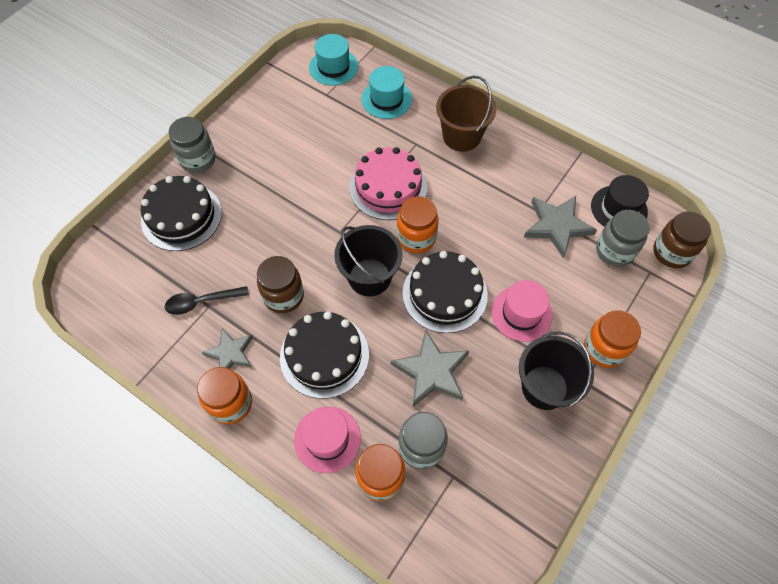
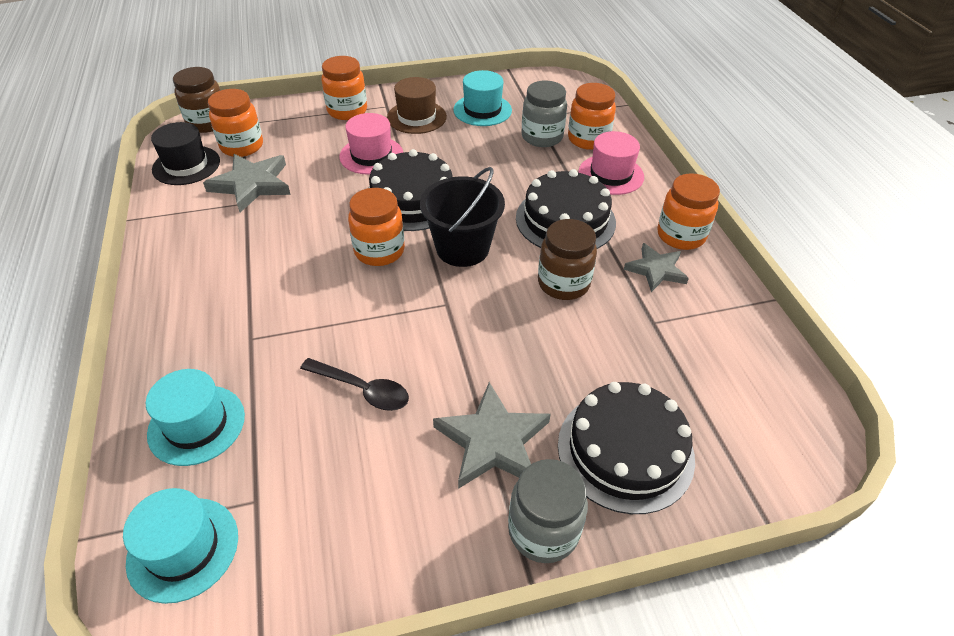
camera: 140 degrees left, 15 degrees down
black spoon [165,286,249,315] -> black spoon moved to [300,358,409,411]
pink cake [349,147,427,220] -> none
grey star [391,329,469,407] -> grey star moved to [433,382,551,489]
brown bucket [436,76,496,152] -> none
black bucket [519,332,594,410] -> brown hat [387,77,447,134]
grey jar [596,210,650,267] -> orange jar [208,89,263,157]
none -> turquoise hat [453,70,512,126]

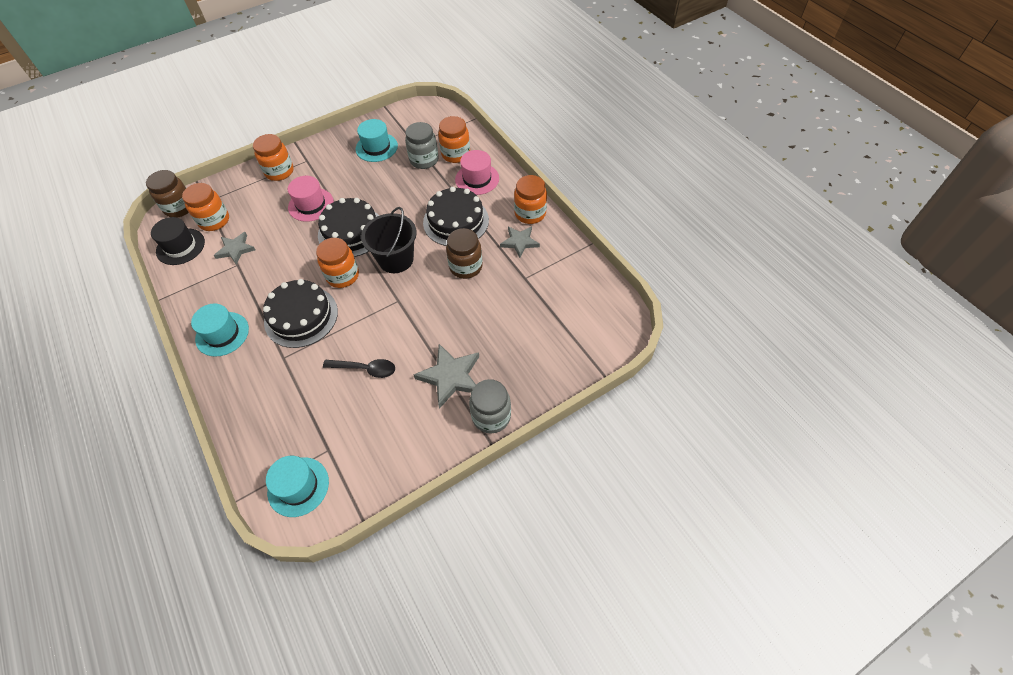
camera: 15 degrees left, 10 degrees up
turquoise hat [146,369,245,466] -> turquoise hat moved to [191,303,249,357]
grey star [203,154,291,212] -> grey star [214,232,255,265], size x0.66
brown hat [387,77,447,134] -> none
black cake [558,382,695,514] -> black cake moved to [263,279,338,348]

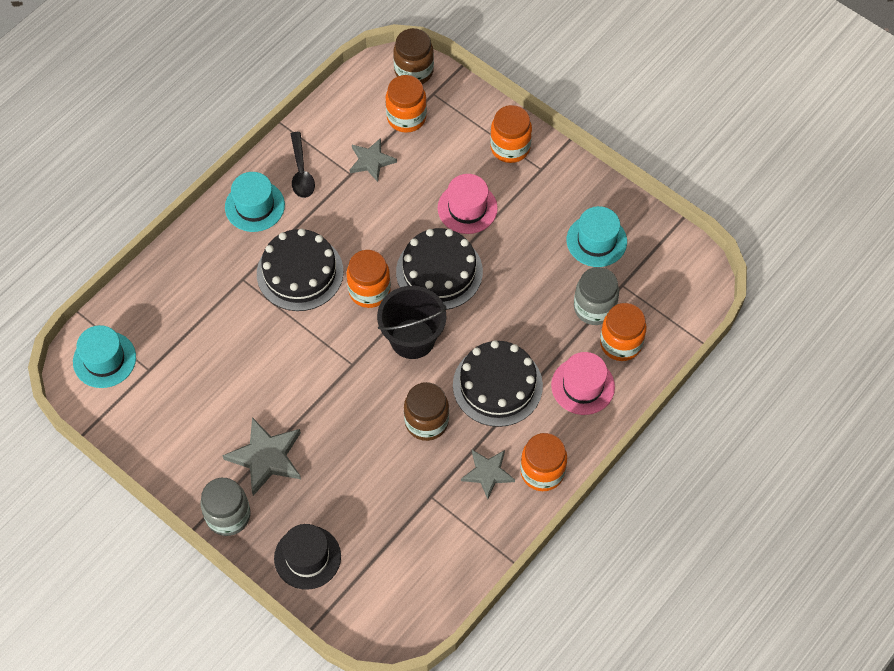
camera: 70 degrees right, 5 degrees up
black hat [151,217,205,265] -> black hat moved to [274,524,341,590]
black spoon [323,359,395,378] -> black spoon moved to [291,132,315,198]

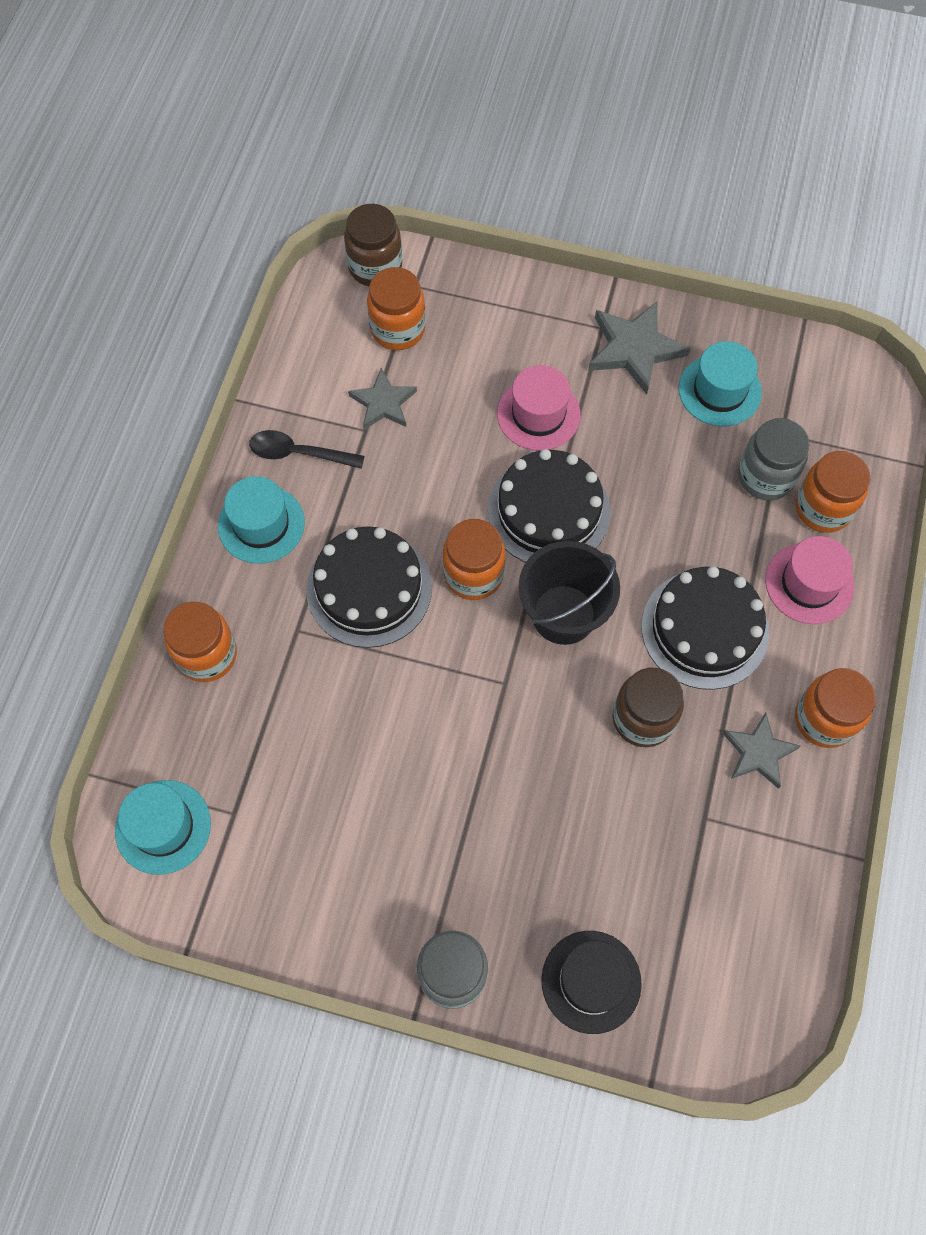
camera: 25 degrees left, 5 degrees up
grey star [222,417,301,496] -> grey star moved to [588,301,690,395]
black spoon [291,132,315,198] -> black spoon turned 135 degrees clockwise [249,430,365,469]
orange jar [490,105,532,163] -> orange jar moved to [164,602,237,682]

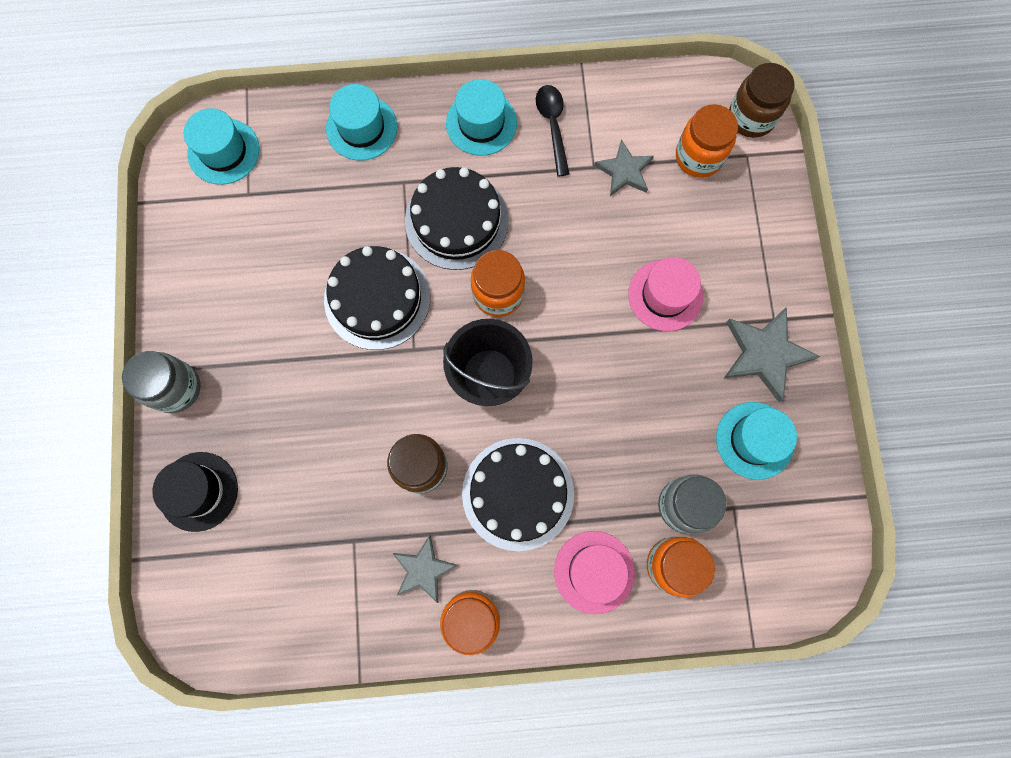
camera: 70 degrees right, 10 degrees up
orange jar [164,602,237,682] -> turquoise hat [326,84,397,161]
black cake [488,449,610,563] -> black cake moved to [324,246,430,350]

